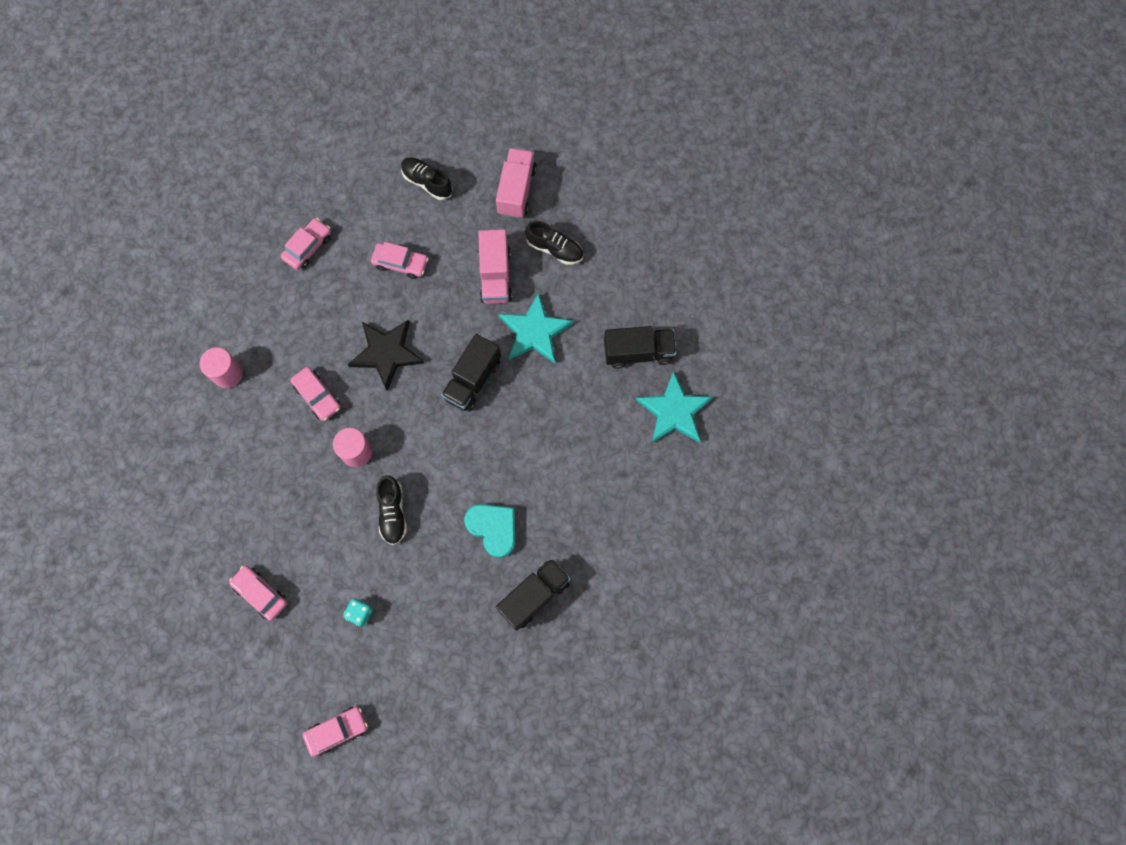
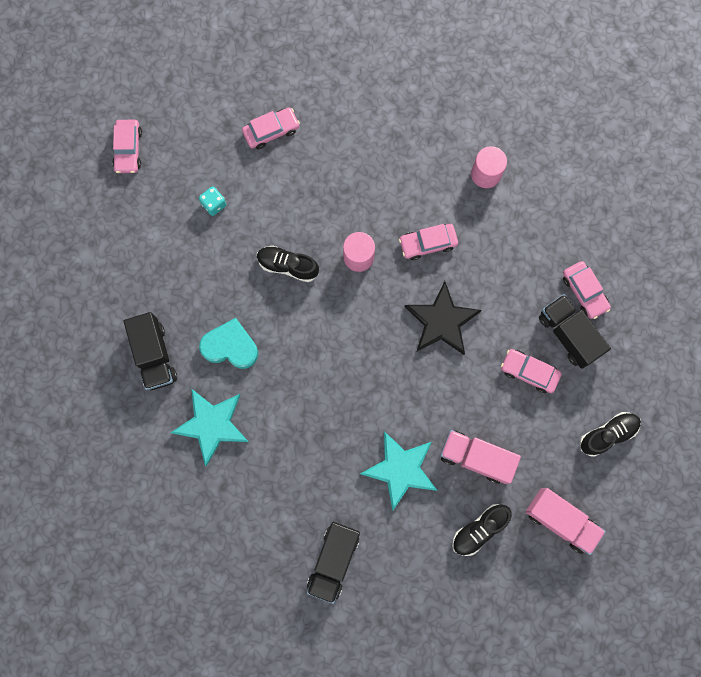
camera: 115 degrees right, 5 degrees up
pink car [371,242,429,279] -> pink car turned 75 degrees clockwise [501,349,562,393]
black truck [441,334,501,412] -> black truck moved to [539,294,611,369]
turquoise heart [464,504,515,558] -> turquoise heart turned 150 degrees counterclockwise [199,318,258,369]
turquoise star [636,371,713,443] -> turquoise star moved to [170,389,249,466]

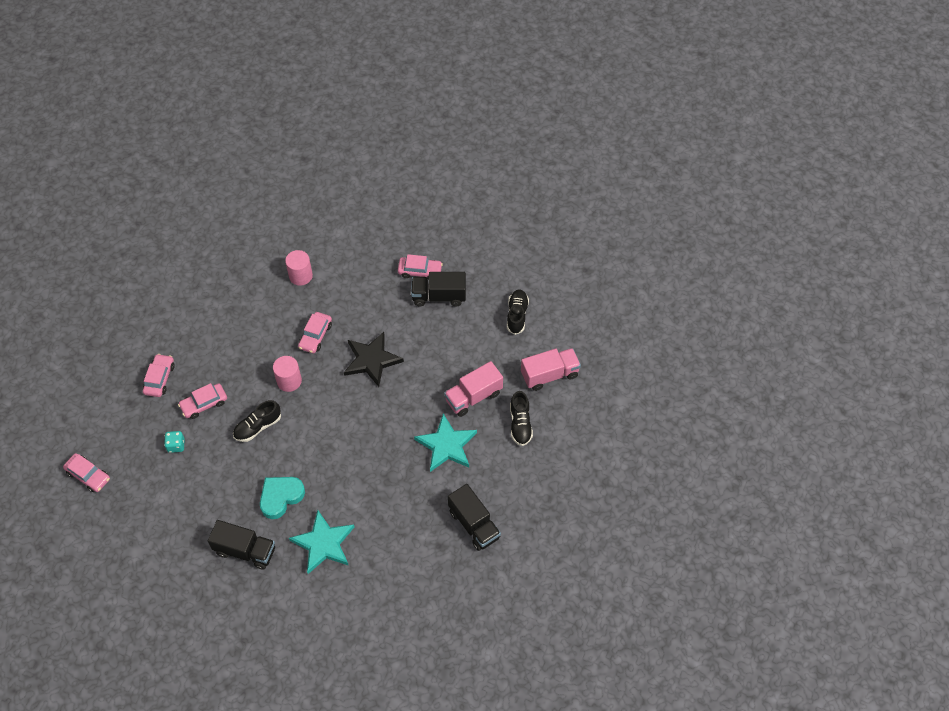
camera: 55 degrees left, 20 degrees down
pink car [501,349,562,393] -> pink car moved to [178,383,227,419]

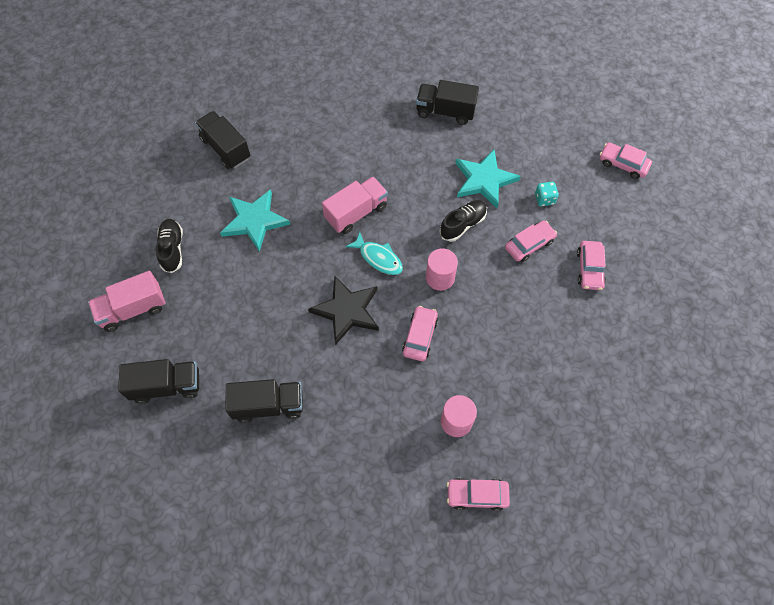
camera: 175 degrees right, 5 degrees up
turquoise heart [260,477,305,519] -> none
turquoise star [289,510,354,574] -> turquoise star moved to [455,150,521,208]
pink car [398,254,443,280] -> pink car moved to [447,478,510,511]
pink truck [444,361,503,417] -> pink truck moved to [322,177,388,234]
black shoe [507,289,529,335] -> black truck [118,359,199,404]
none -> turquoise fish [346,232,403,275]

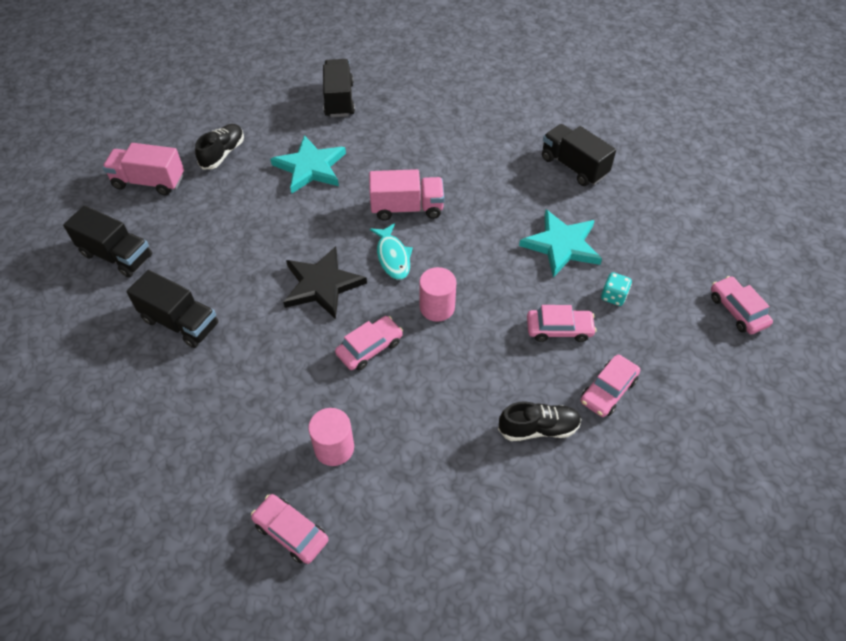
camera: 35 degrees right, 10 degrees down
black shoe [440,200,487,242] -> black shoe moved to [498,402,582,441]

